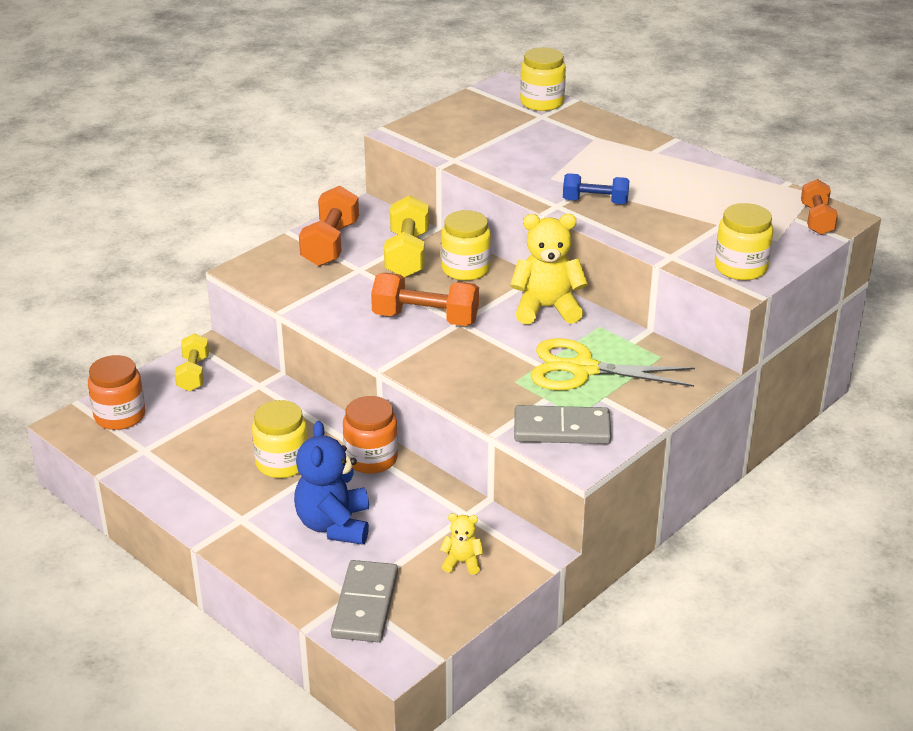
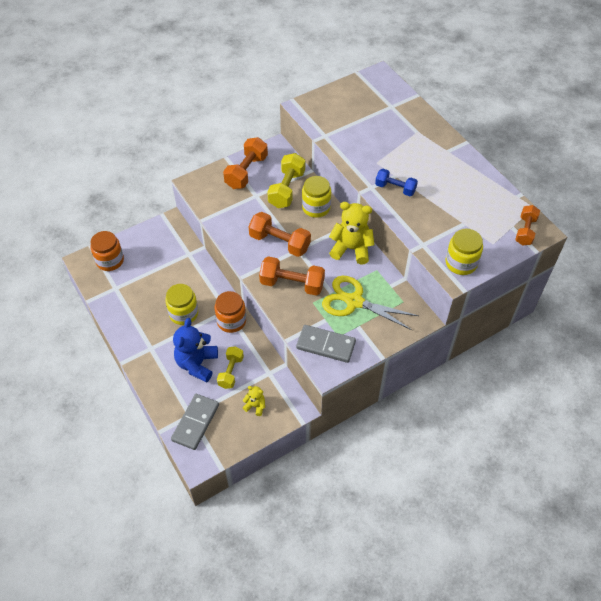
camera: 15 degrees right, 20 degrees up
yellow dumbbell [175,333,209,391] -> yellow dumbbell moved to [217,346,244,389]
yellow jar [520,47,566,111] -> none
none -> orange dumbbell [259,256,325,296]

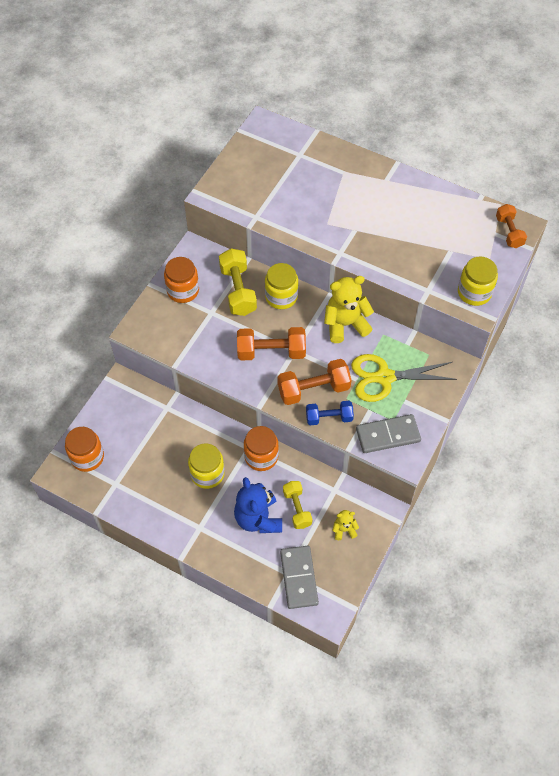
camera: 30 degrees left, 5 degrees up
orange dumbbell [223,137,268,189] -> orange jar [164,257,199,303]
blue dumbbell [375,169,418,196] -> blue dumbbell moved to [306,401,354,425]

